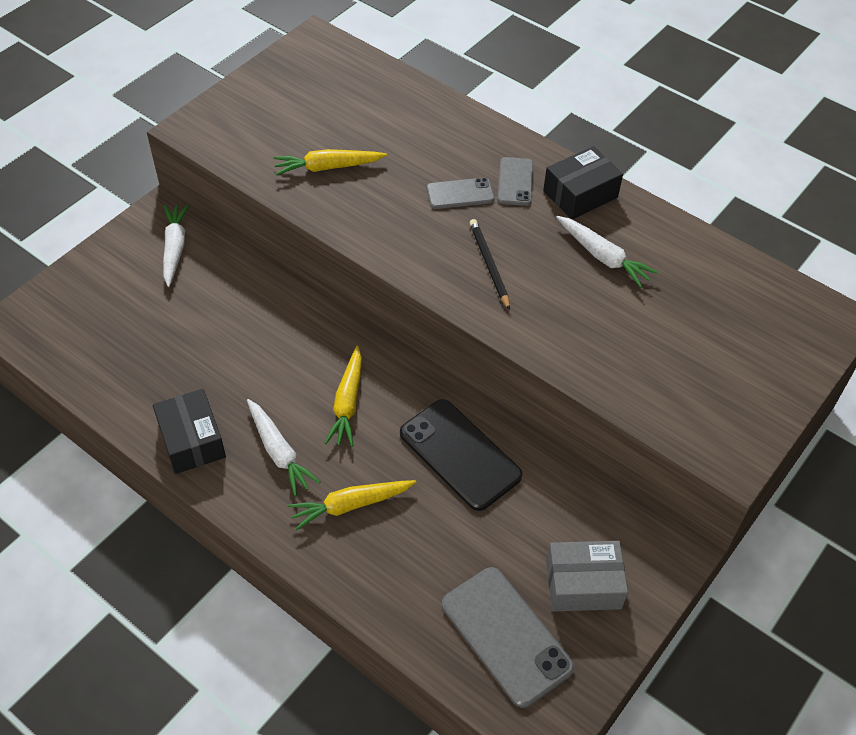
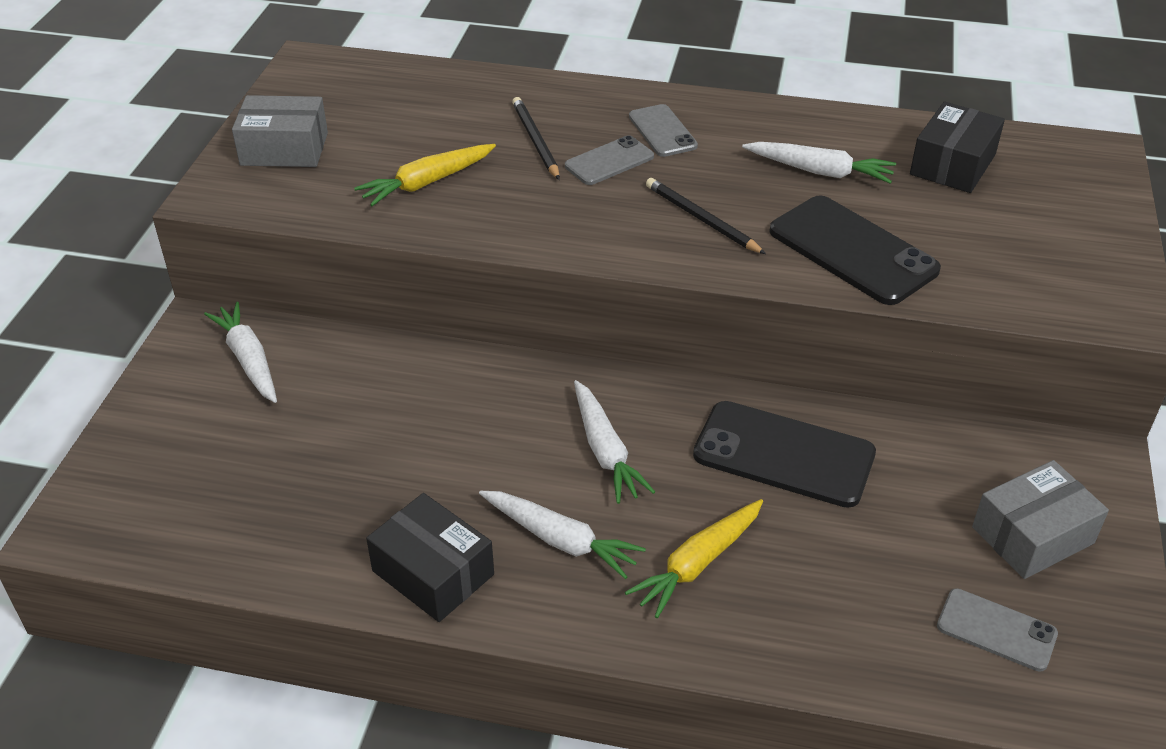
camera: 25 degrees left, 10 degrees down
yellow carrot [325,346,362,447] -> white carrot [574,380,655,504]
grey phone [442,567,574,708] -> grey phone [937,588,1058,672], size x0.57
black box [543,146,623,219] -> black box moved to [910,101,1005,193]
none -> grey box [232,95,328,167]
none -> black pencil [512,97,560,180]
none -> black phone [769,195,941,305]

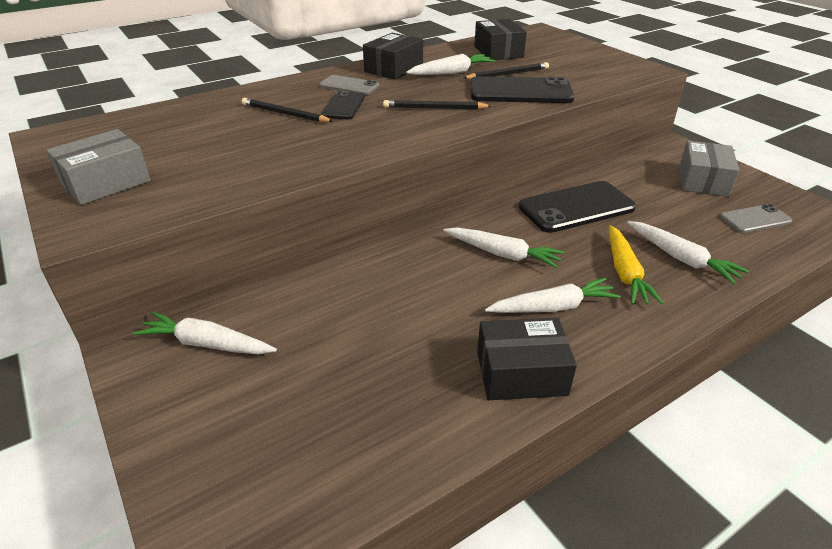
camera: 45 degrees left, 5 degrees down
yellow carrot [354,144,496,206] -> none
grey phone [565,135,654,185] -> black phone [321,91,365,119]
none -> black box [363,33,423,80]
none -> black pencil [463,62,549,79]
none -> white carrot [627,221,749,284]

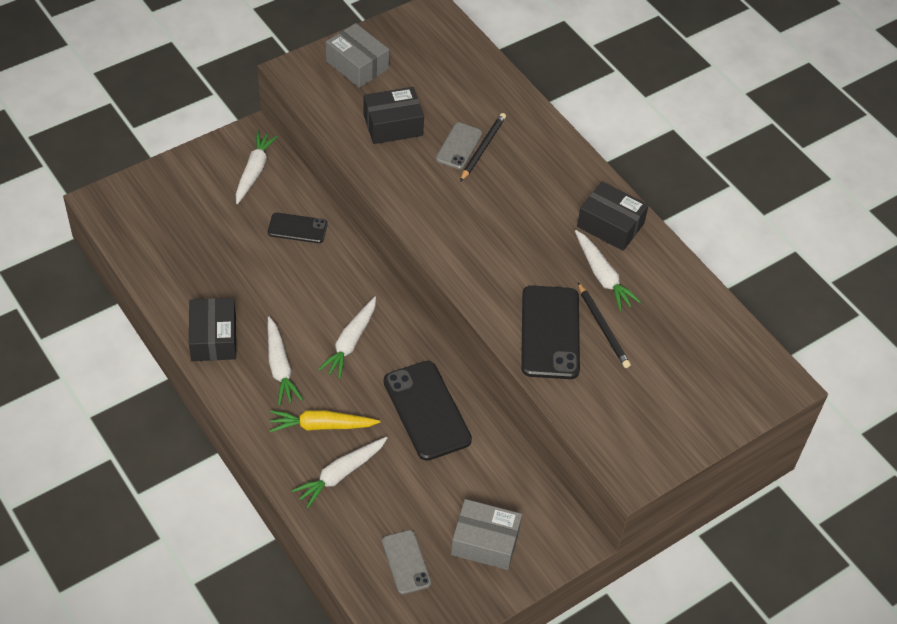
camera: 85 degrees right, 15 degrees up
grey phone [319,75,379,95] -> grey phone moved to [436,122,482,170]
black phone [321,91,365,119] -> black phone moved to [268,213,328,243]
black pencil [383,100,491,109] -> none
black box [474,19,527,60] -> black box moved to [363,87,424,144]

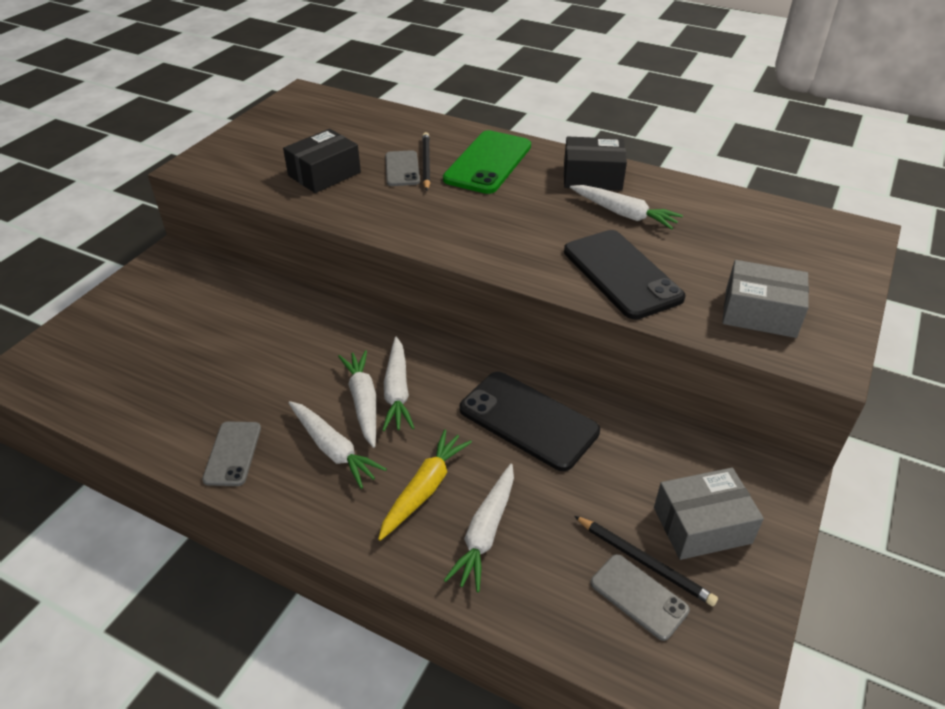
camera: 25 degrees left, 10 degrees down
black box [189,298,236,361] -> grey phone [202,421,261,486]
white carrot [236,131,278,204] -> white carrot moved to [338,350,376,448]
black phone [268,213,328,243] -> none
yellow carrot [270,410,380,432] -> yellow carrot turned 150 degrees clockwise [378,429,472,541]
grey box [326,23,389,88] -> grey box moved to [722,260,809,338]
black pencil [578,282,631,368] -> black pencil moved to [574,516,718,606]
none -> green phone [443,130,531,194]

